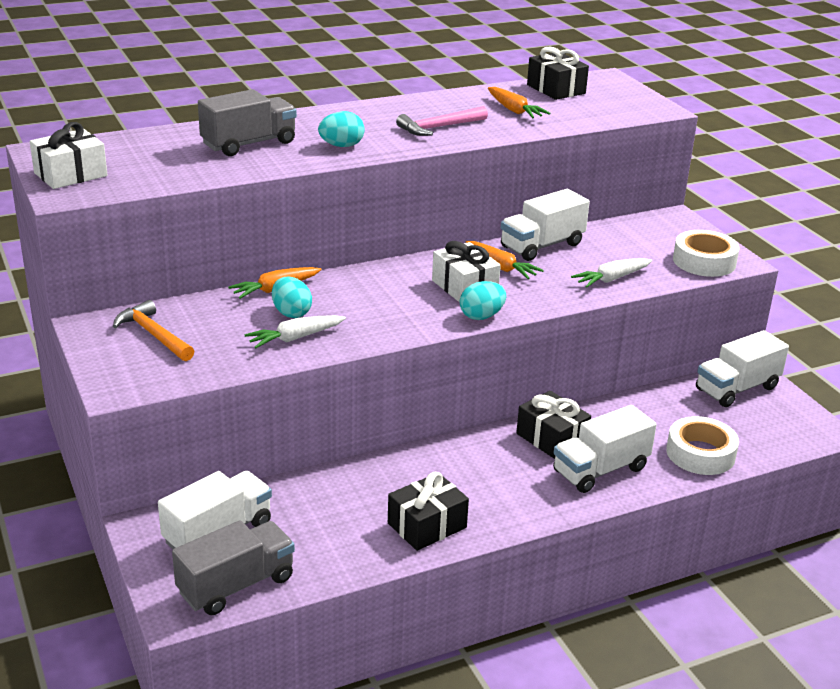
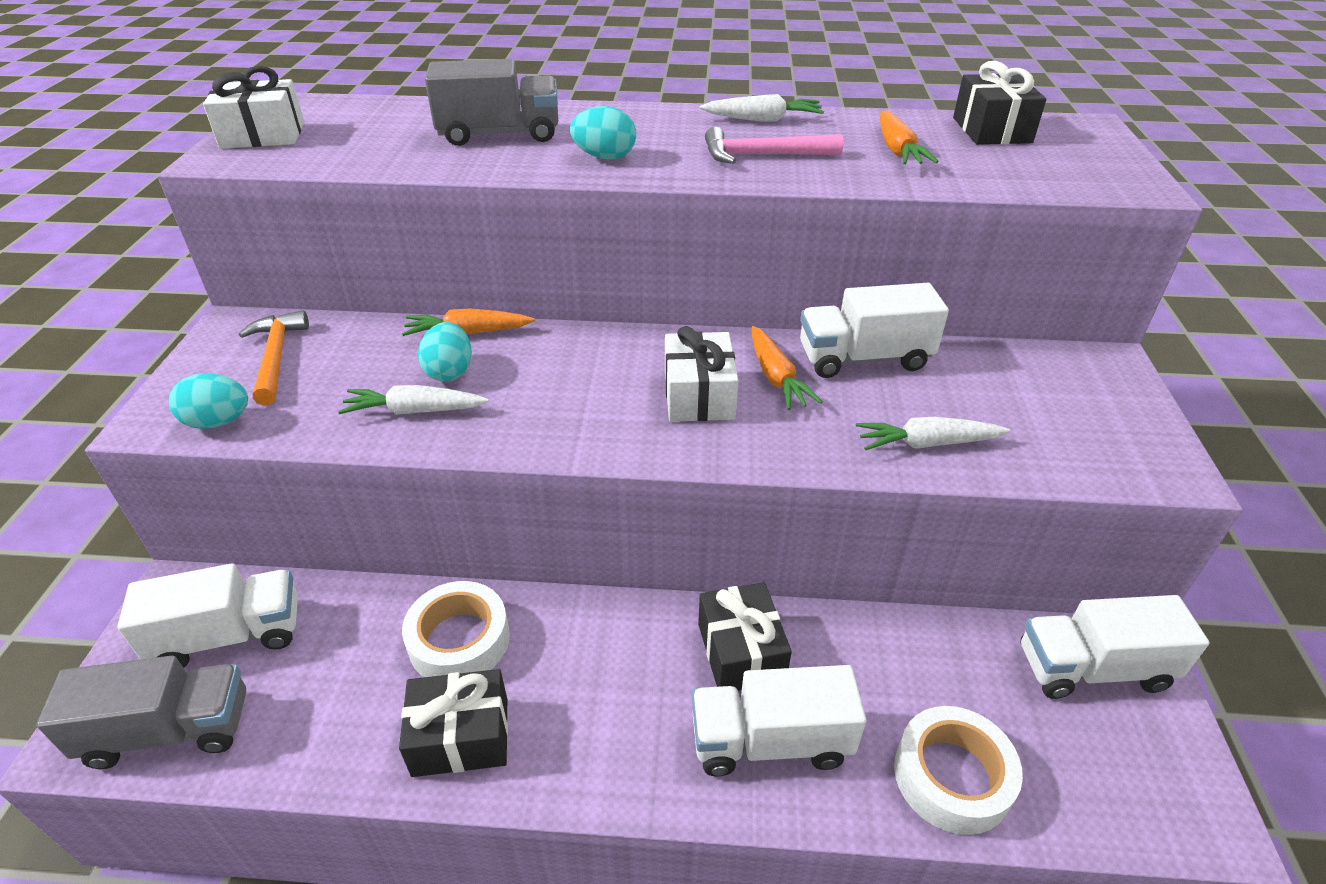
camera: 30 degrees right, 10 degrees up
turquoise egg [460,281,506,320] -> turquoise egg moved to [169,373,248,429]
white tape [673,230,740,277] -> white tape moved to [402,581,510,677]
none -> white carrot [700,94,824,121]

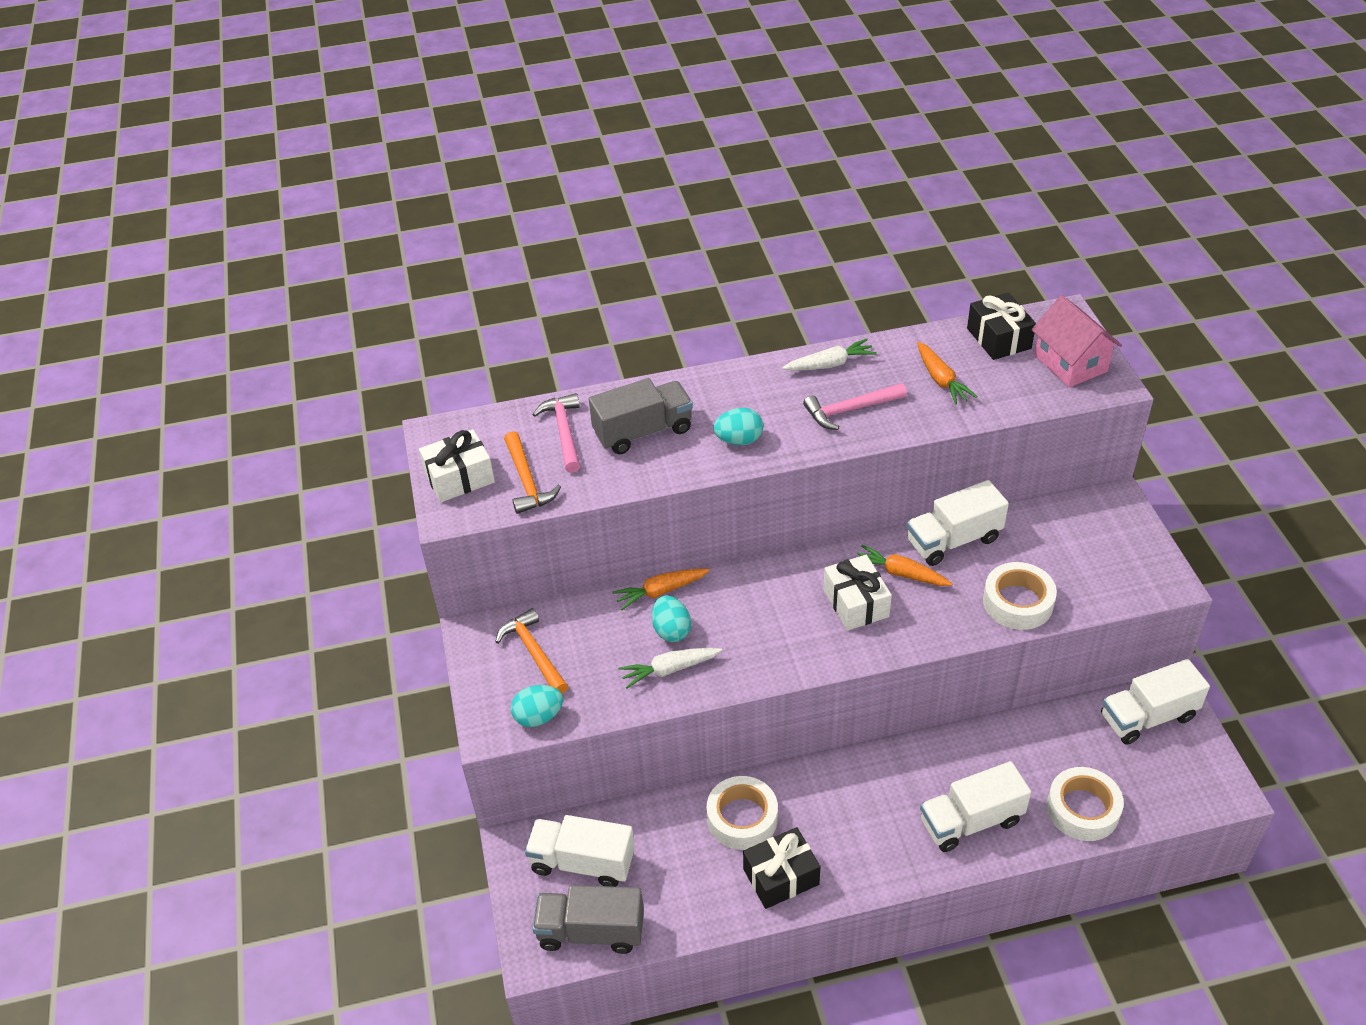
camera: 15 degrees left, 5 degrees up
grey truck [36,656,246,769] -> grey truck turned 150 degrees counterclockwise [532,885,644,954]
white truck [117,563,298,668] -> white truck turned 135 degrees counterclockwise [525,815,635,887]
black gift [698,582,792,691] -> none
orange carrot [751,326,823,410] -> orange carrot turned 150 degrees clockwise [857,545,952,586]
white carrot [856,417,1010,450] -> white tape [983,562,1057,630]
none -> orange hammer [504,431,561,514]
none -> pink hammer [532,393,580,473]
none -> pink house [1031,295,1122,387]

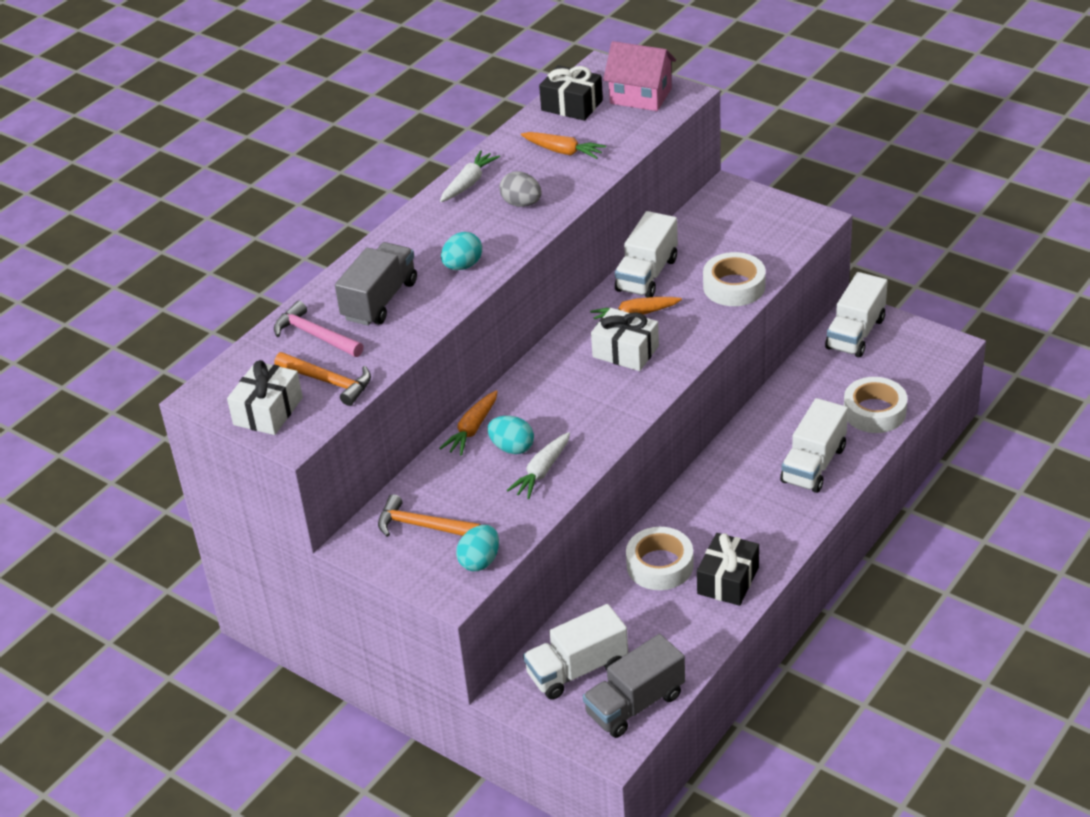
camera: 40 degrees left, 5 degrees down
pink hammer [803,383,907,430] -> grey egg [499,171,542,207]

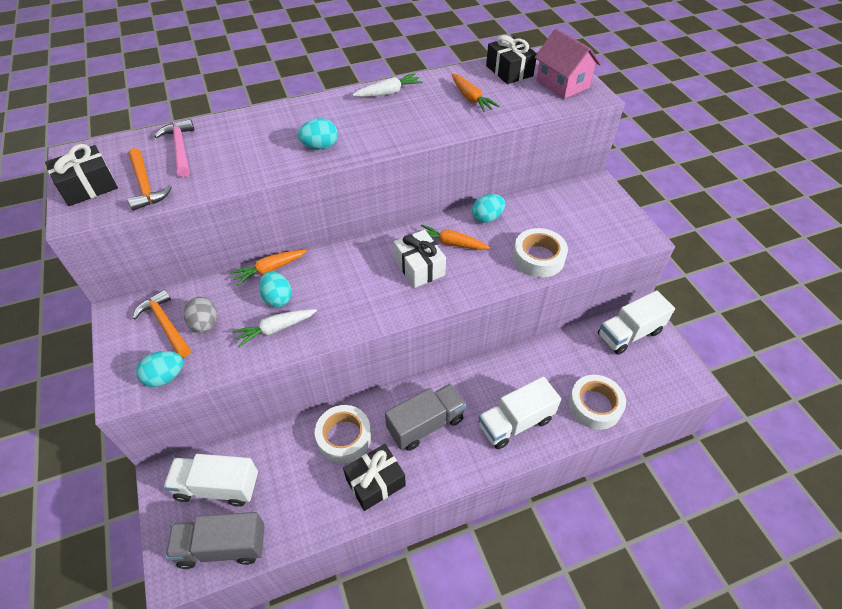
camera: 30 degrees right, 10 degrees up
white gift [227,360,303,435] -> black gift [45,144,118,206]
grey truck [335,242,417,326] -> grey truck moved to [385,384,466,451]
grey egg [499,171,542,207] -> grey egg moved to [183,297,217,333]
white truck [615,211,678,298] -> turquoise egg [472,194,505,223]

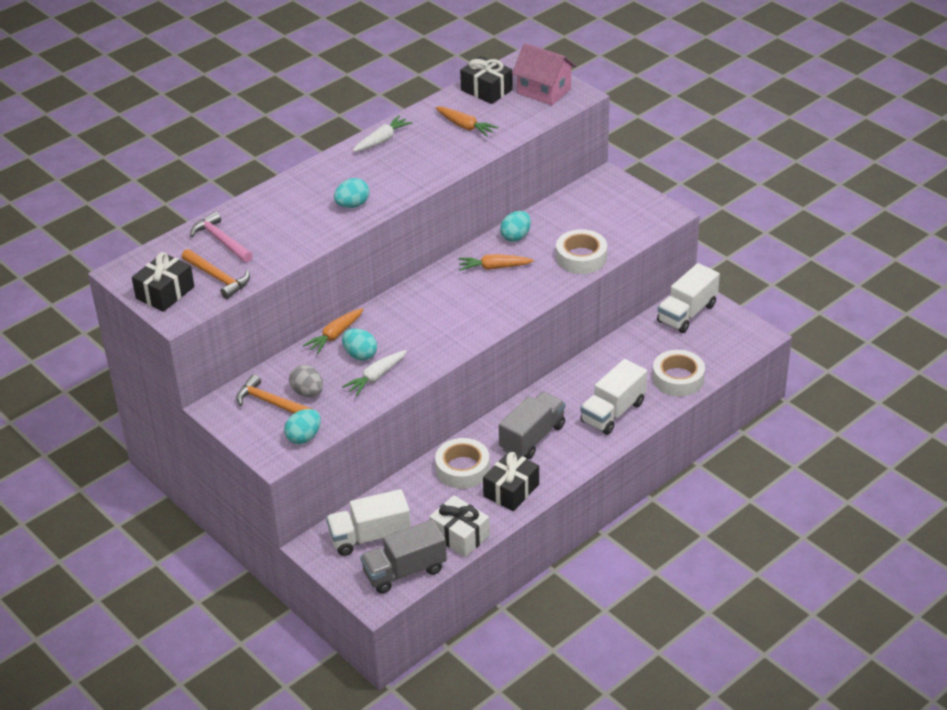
camera: 20 degrees left, 10 degrees down
white gift [394,230,446,288] -> white gift moved to [429,495,490,557]

